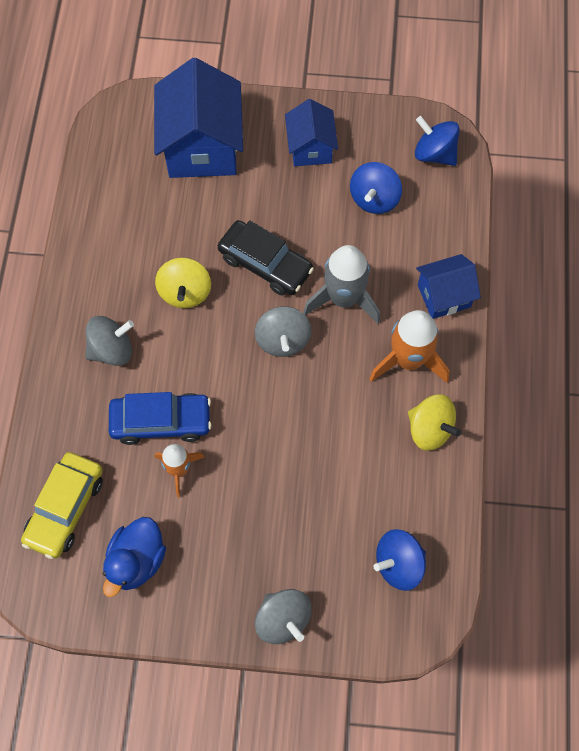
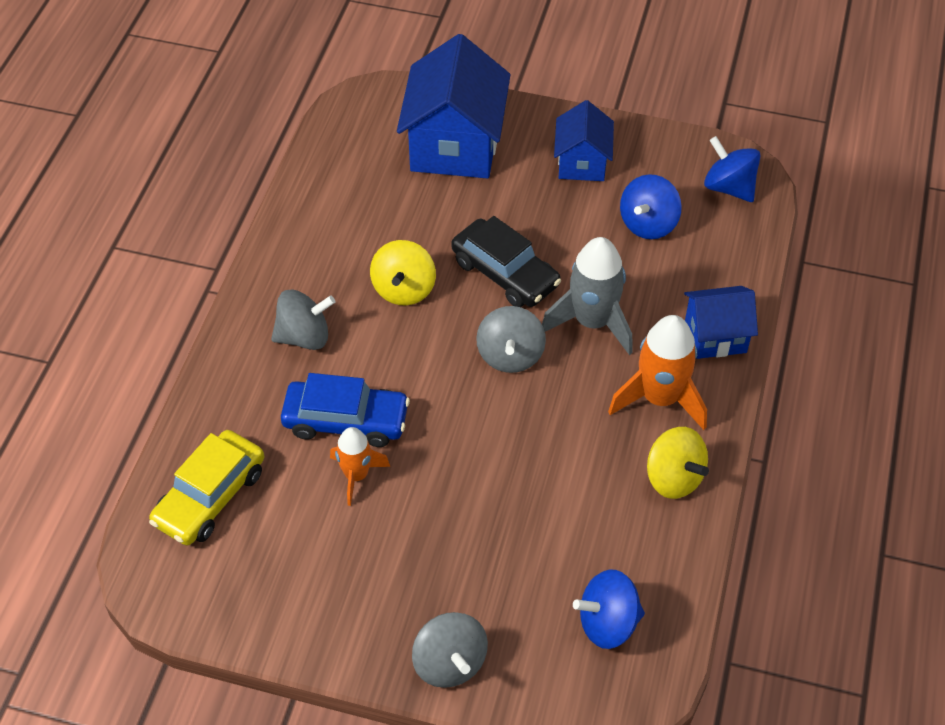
camera: 10 degrees right, 15 degrees down
blue duck [103,517,166,597] -> none

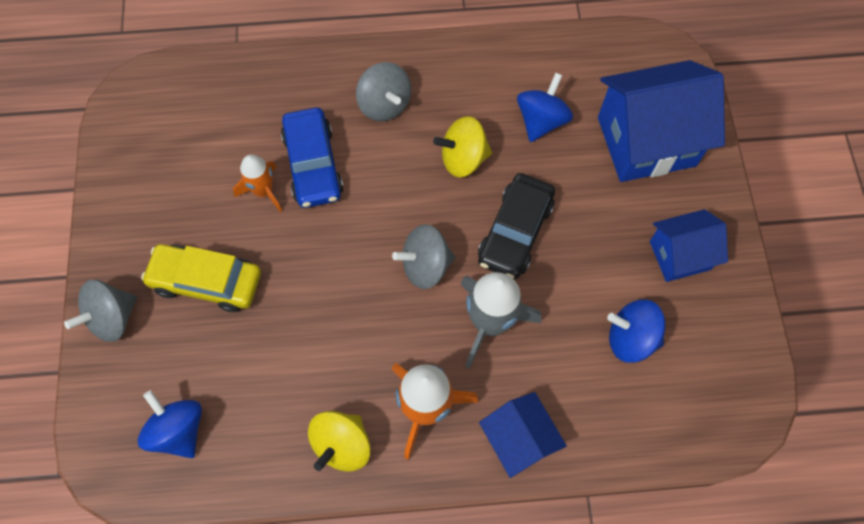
camera: 70 degrees right, 15 degrees up
yellow car [149,430,264,546] -> yellow car moved to [141,244,261,312]
blue spinning top [704,136,761,202] -> blue spinning top moved to [517,73,573,142]

